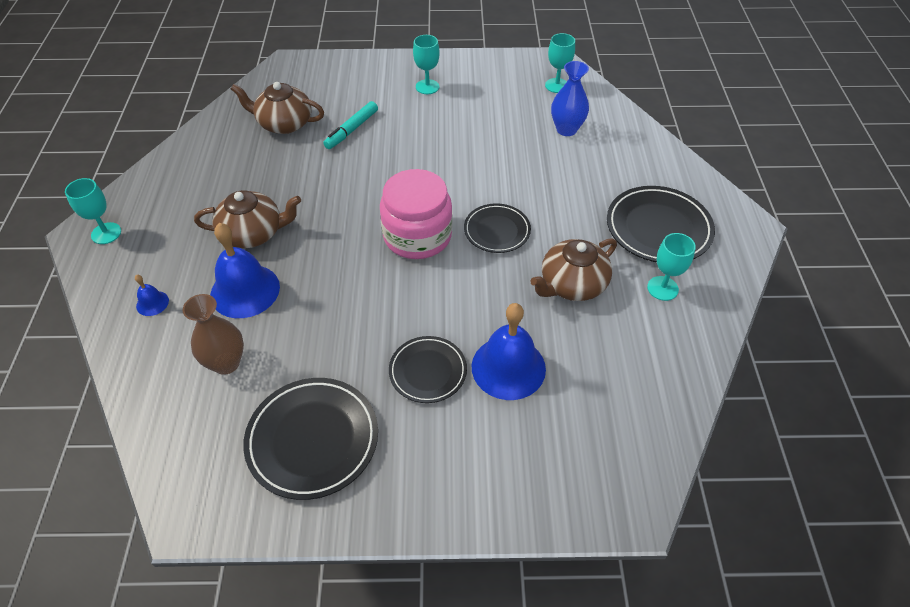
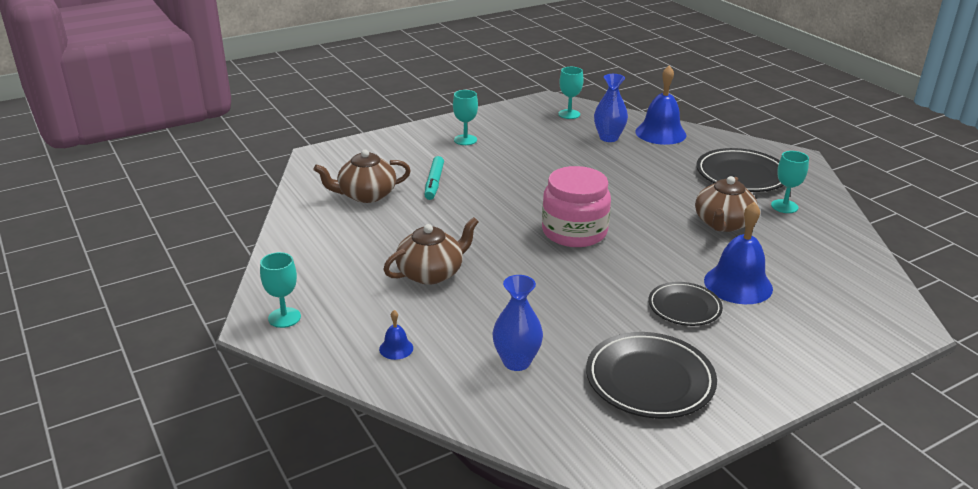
camera: 30 degrees left, 20 degrees down
brown vase [183,294,244,375] -> blue vase [492,275,543,371]
blue bell [210,223,280,318] -> blue bell moved to [636,65,687,145]
black plate [464,204,531,253] -> none

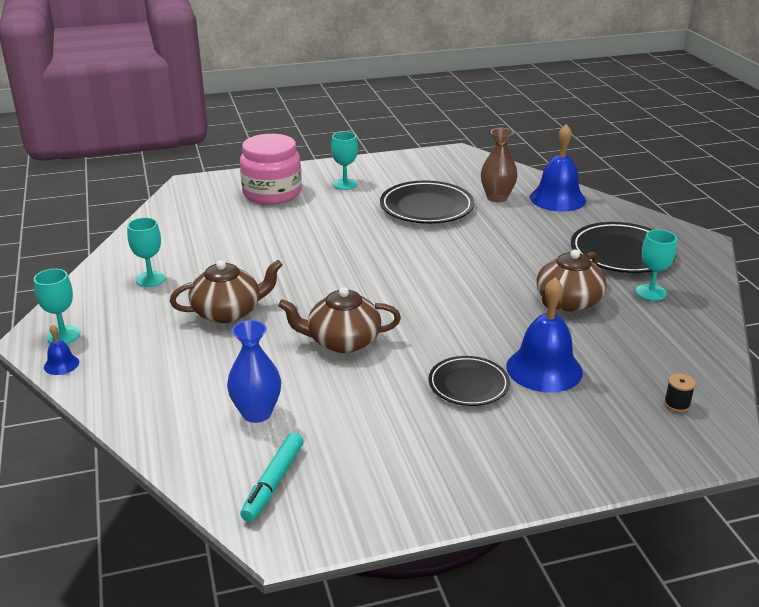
camera: 15 degrees right, 0 degrees up
brown teapot [313,150,411,203] -> brown teapot moved to [278,287,401,353]
blue bell [379,310,413,360] -> blue bell moved to [44,324,79,375]
turquoise marker [424,156,444,200] -> turquoise marker moved to [240,433,303,522]
pink jar [542,166,611,247] -> pink jar moved to [240,134,302,205]
turquoise goblet [558,67,584,119] -> turquoise goblet moved to [127,217,166,287]
black plate [586,332,717,419] -> black plate moved to [380,181,474,224]
blue vase [594,74,628,142] -> brown vase [481,128,518,202]
none -> black spool [664,373,696,412]

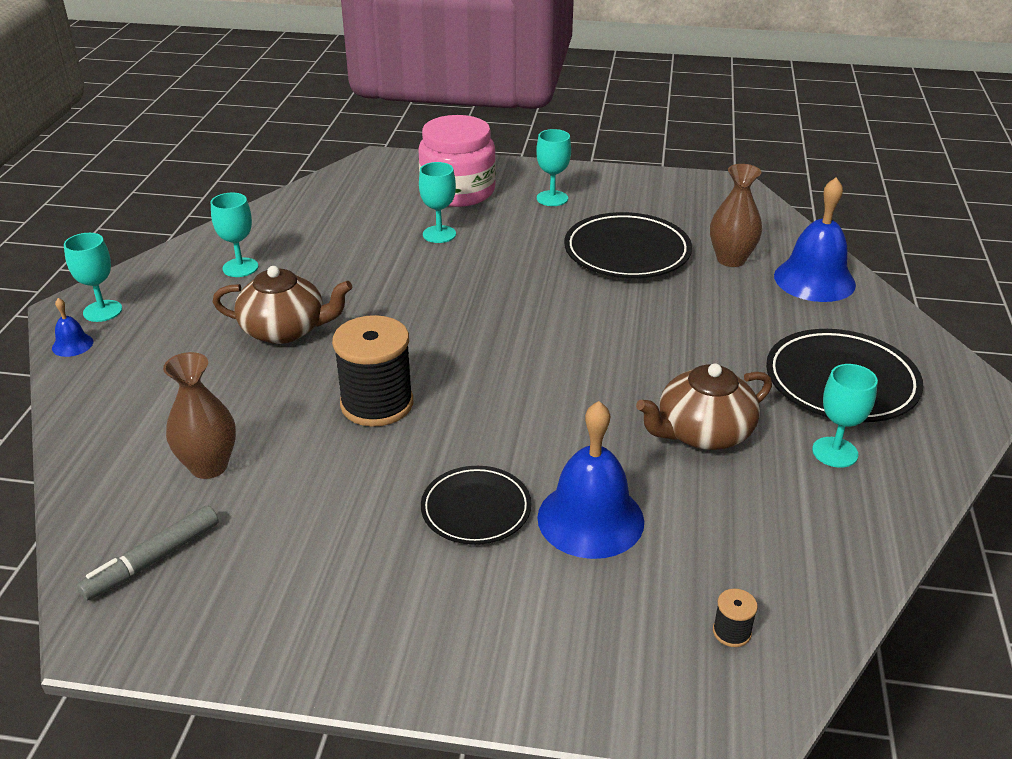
camera: 25 degrees right, 5 degrees up
blue vase [227,320,281,423] -> brown vase [163,352,236,479]
turquoise marker [240,433,303,522] -> grey marker [77,505,219,600]
brown teapot [278,287,401,353] -> black spool [332,315,413,427]
none -> turquoise goblet [419,162,456,243]

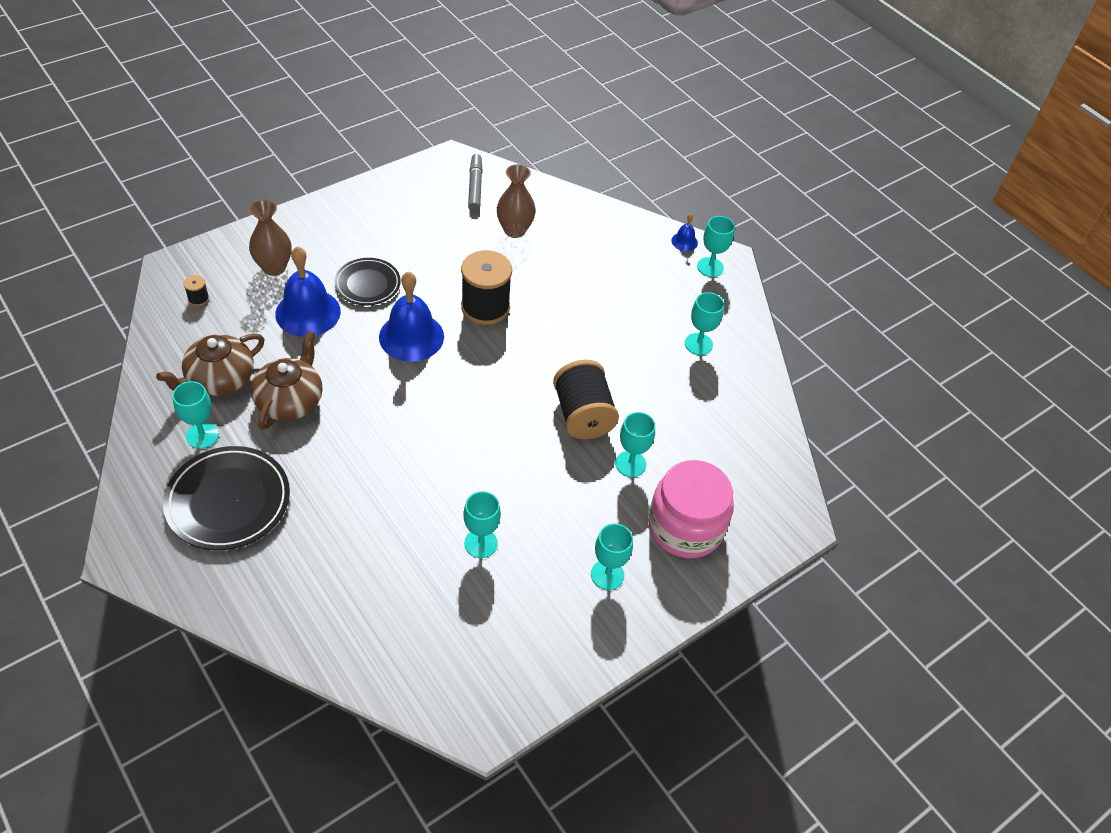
camera: 130 degrees right, 15 degrees up
brown teapot [213,266,352,344] -> brown teapot moved to [156,333,265,396]
black plate [564,212,692,278] -> turquoise goblet [463,491,501,558]
brown vase [710,164,762,267] -> brown vase moved to [249,200,292,276]
blue bell [774,177,856,302] -> blue bell moved to [379,271,444,362]
none -> black spool [553,360,619,439]

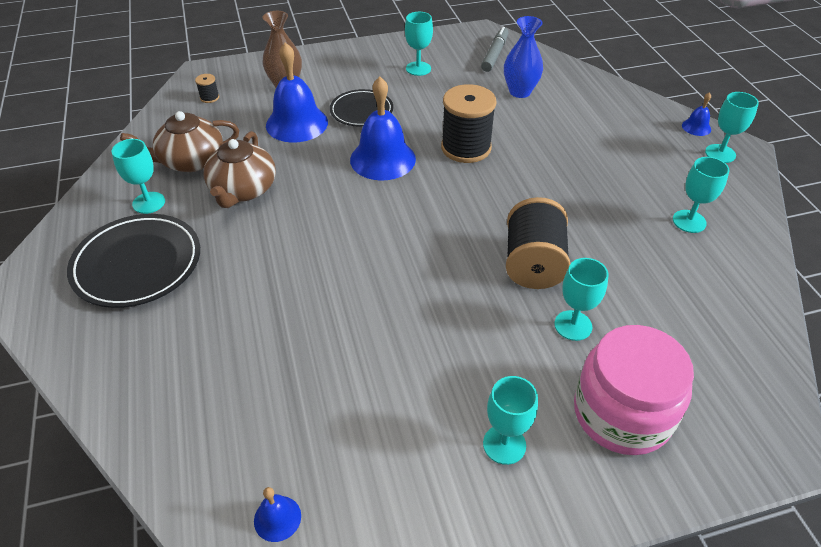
camera: 25 degrees right, 5 degrees down
brown teapot [251,331,323,430] -> brown teapot turned 150 degrees clockwise [203,131,276,208]
turquoise goblet [463,491,501,558] -> turquoise goblet moved to [405,12,433,76]
brown vase [497,164,536,238] -> blue vase [504,16,543,98]
none -> blue bell [254,487,301,542]

